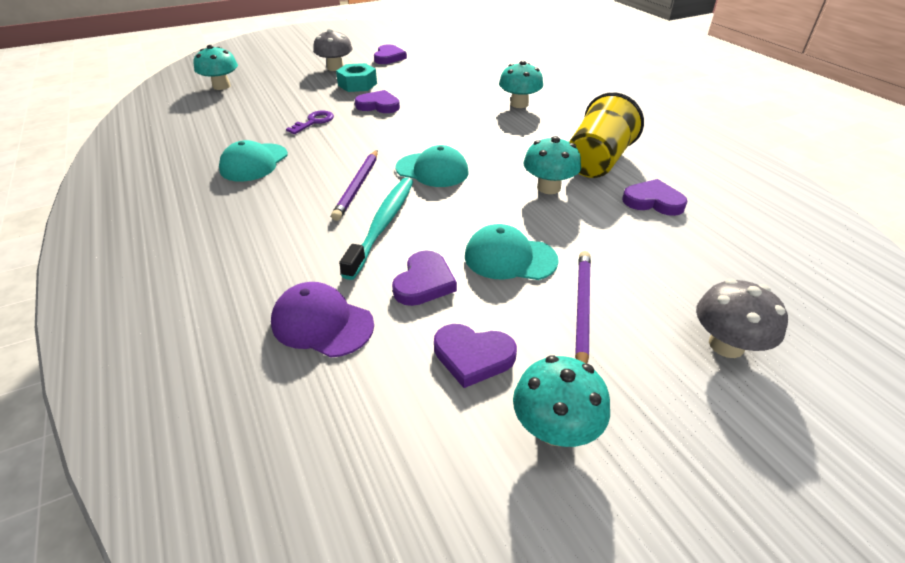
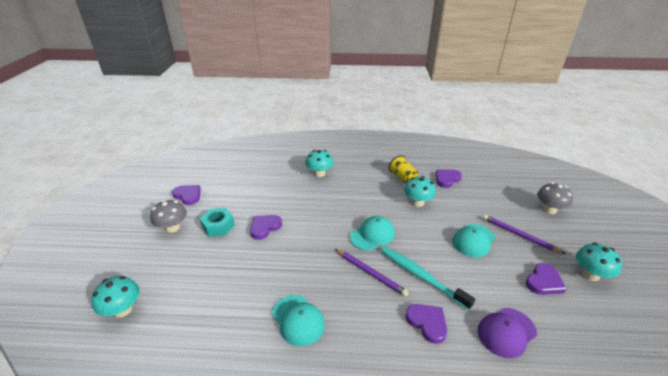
camera: 60 degrees left, 5 degrees down
purple key [286,111,334,134] -> none
purple heart [392,250,457,306] -> purple heart moved to [405,304,447,344]
yellow cup [569,92,644,178] -> yellow cup [389,155,418,183], size x0.63

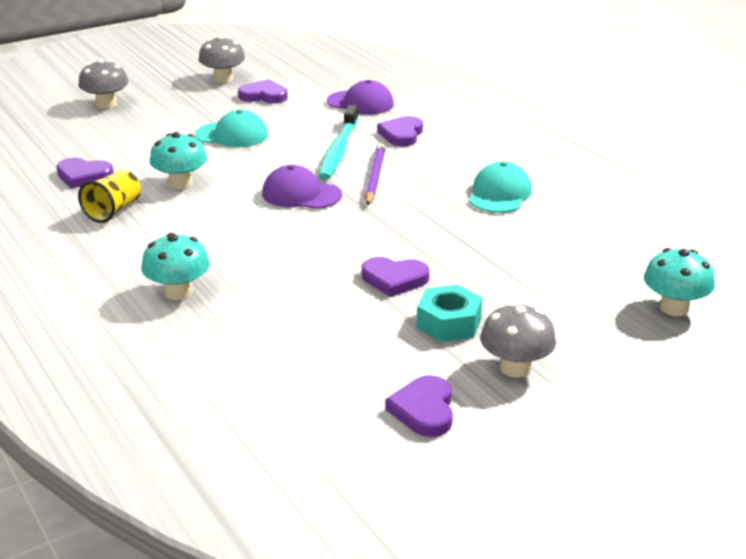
camera: 125 degrees left, 5 degrees down
turquoise cap [350,216,395,250] -> purple cap [262,165,342,209]
purple pencil [483,215,565,254] -> none
turquoise mushroom [576,243,622,281] -> grey mushroom [198,35,245,83]

